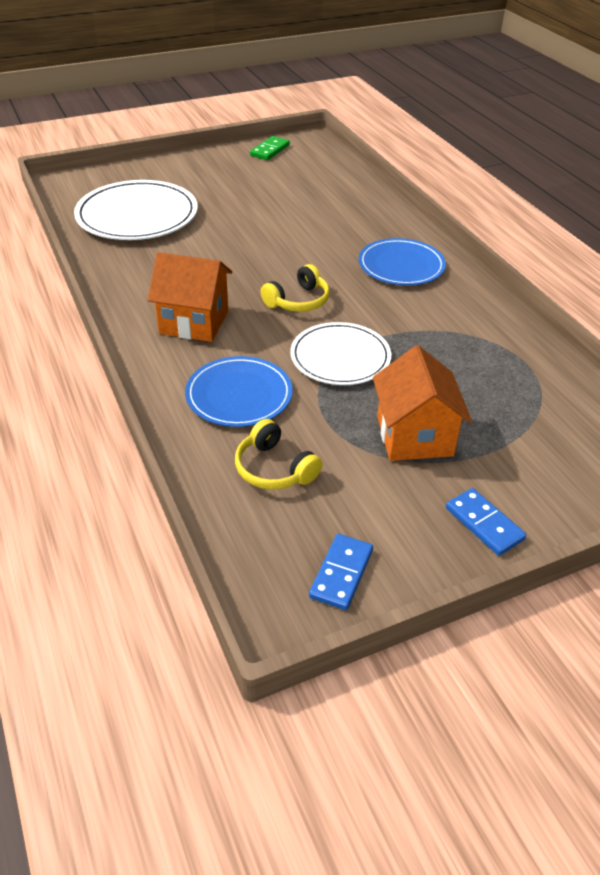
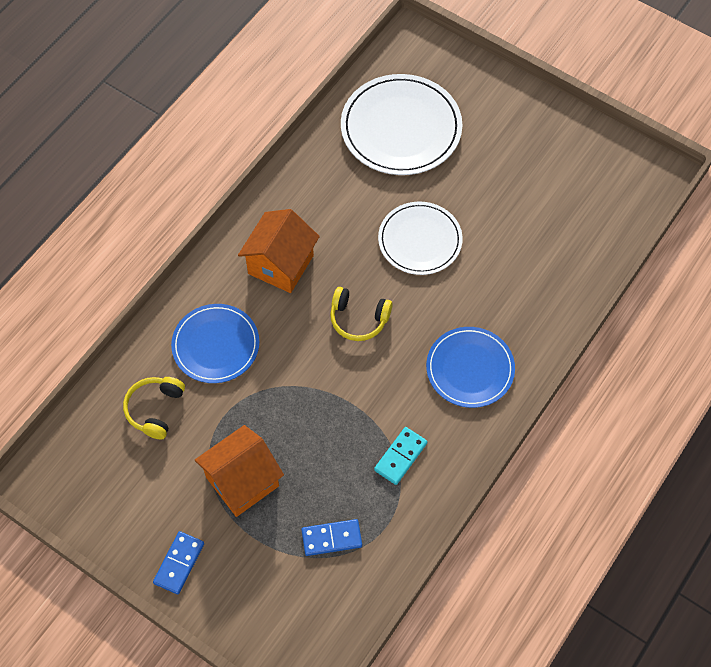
camera: 60 degrees right, 20 degrees up
orange house [148,252,232,342] -> orange house turned 45 degrees clockwise [238,209,320,293]
green domino [250,136,290,160] -> none
white plate [290,322,391,385] -> white plate moved to [378,202,463,275]
blue domino [309,534,373,610] -> blue domino moved to [301,519,362,556]
none -> turquoise domino [374,427,427,485]

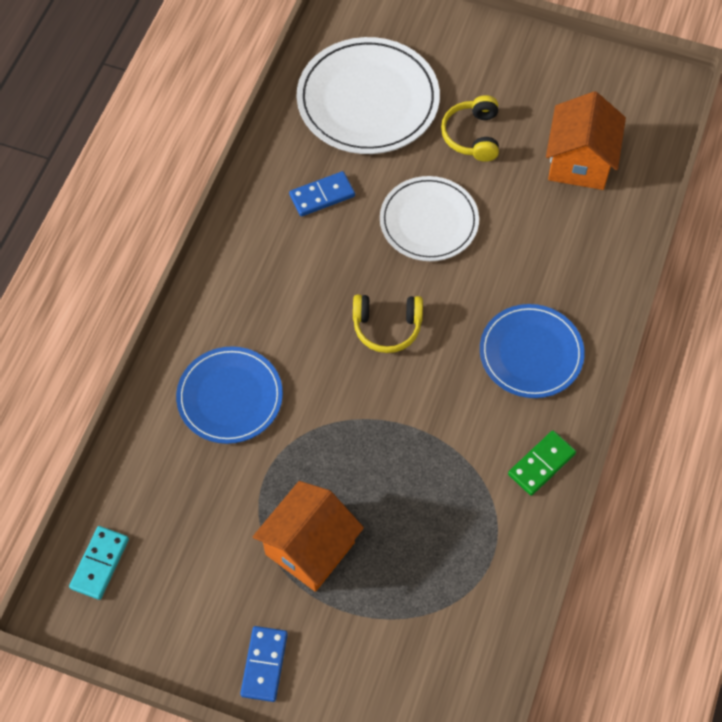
camera: 15 degrees left, 0 degrees up
yellow headphones [123,377,185,439] -> yellow headphones moved to [441,95,499,162]
orange house [238,209,320,293] -> orange house moved to [546,91,626,190]
blue domino [301,519,362,556] -> blue domino moved to [289,171,355,217]
turquoise domino [374,427,427,485] -> turquoise domino moved to [69,526,129,600]
none -> green domino [508,431,576,496]

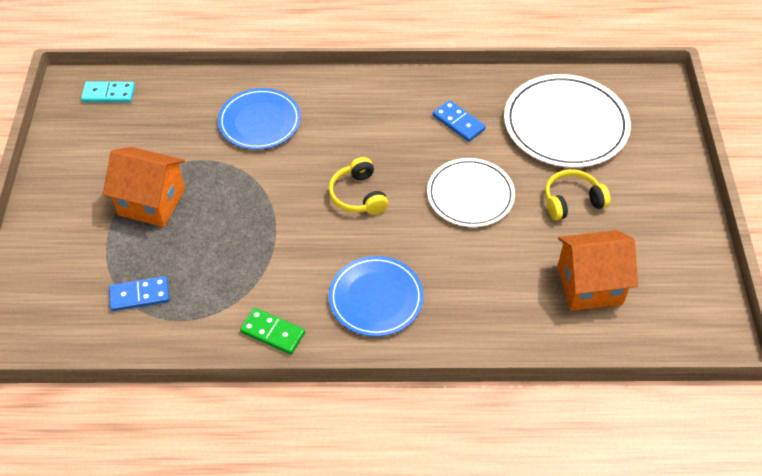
camera: 70 degrees right, 10 degrees down
blue domino [240,626,288,702] -> blue domino moved to [109,276,169,311]

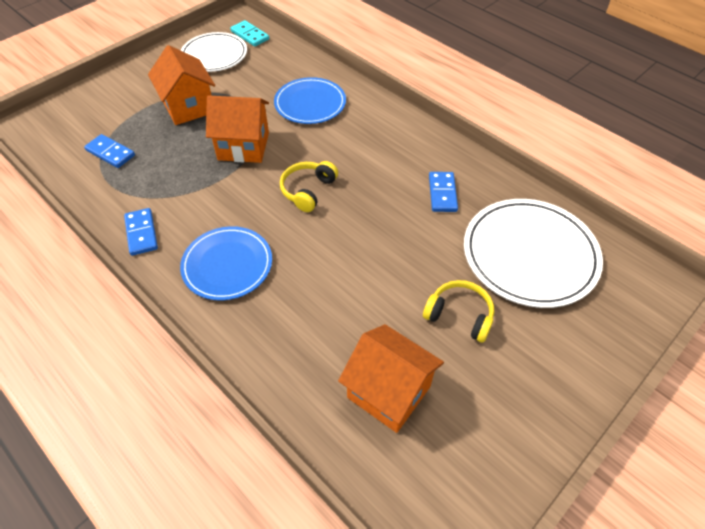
camera: 45 degrees right, 0 degrees up
green domino [240,308,305,355] -> blue domino [124,208,158,256]
white plate [427,158,515,227] -> white plate moved to [181,32,247,72]
none -> orange house [206,95,269,163]

